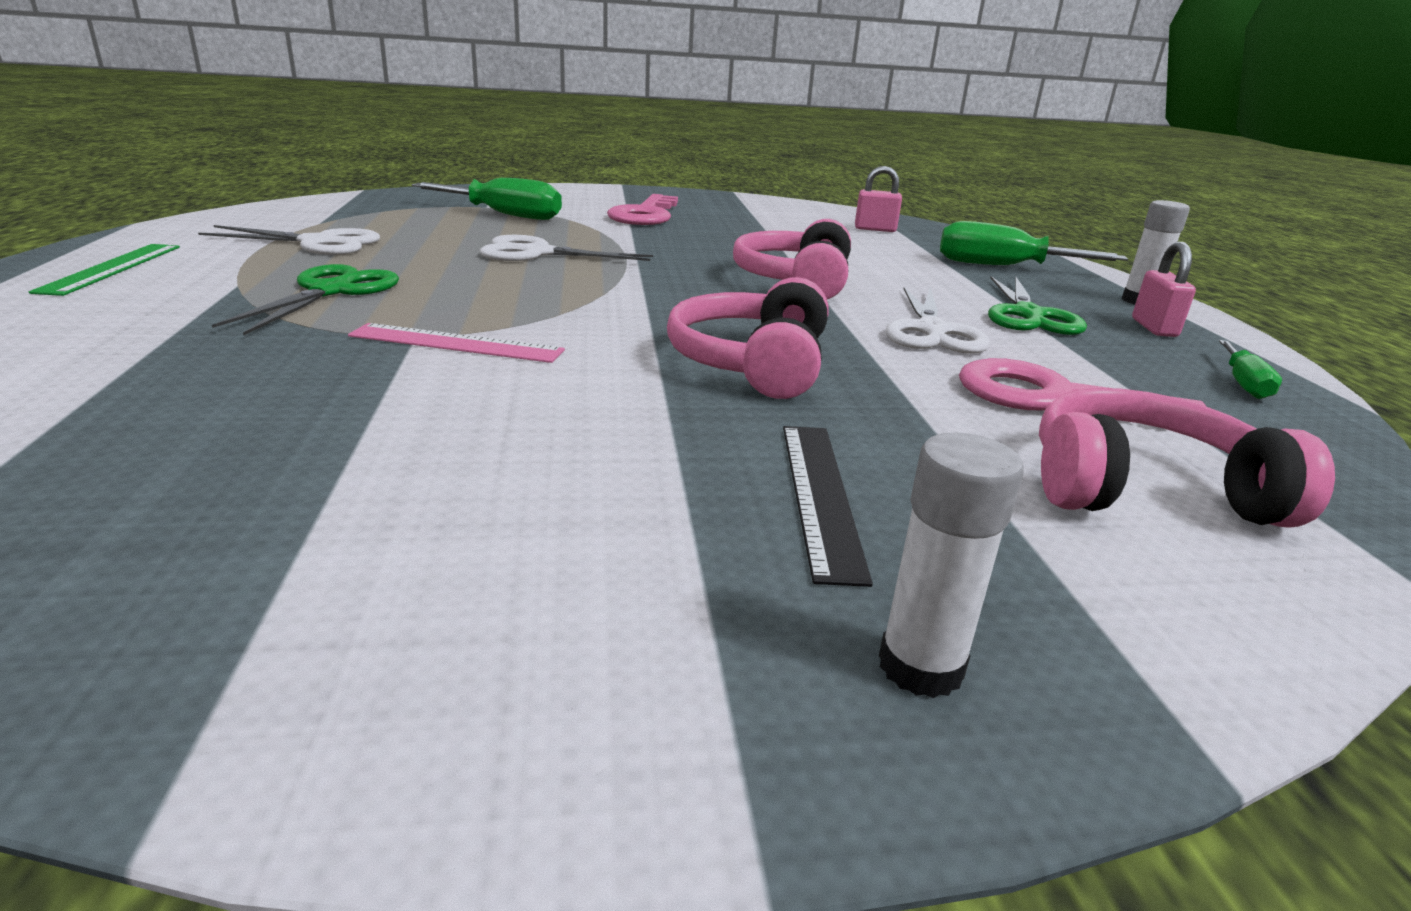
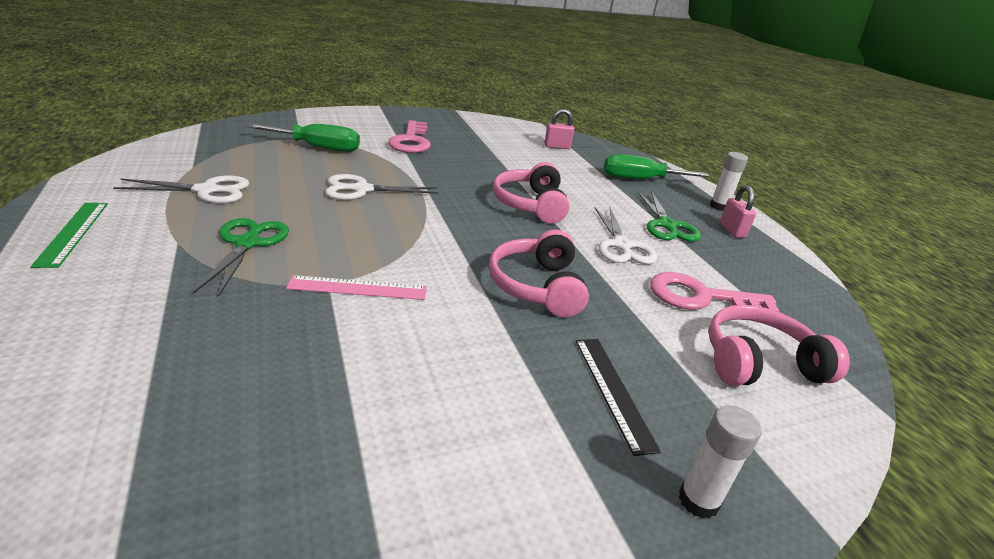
camera: 15 degrees left, 5 degrees up
green screwdriver [1219,340,1282,399] -> none

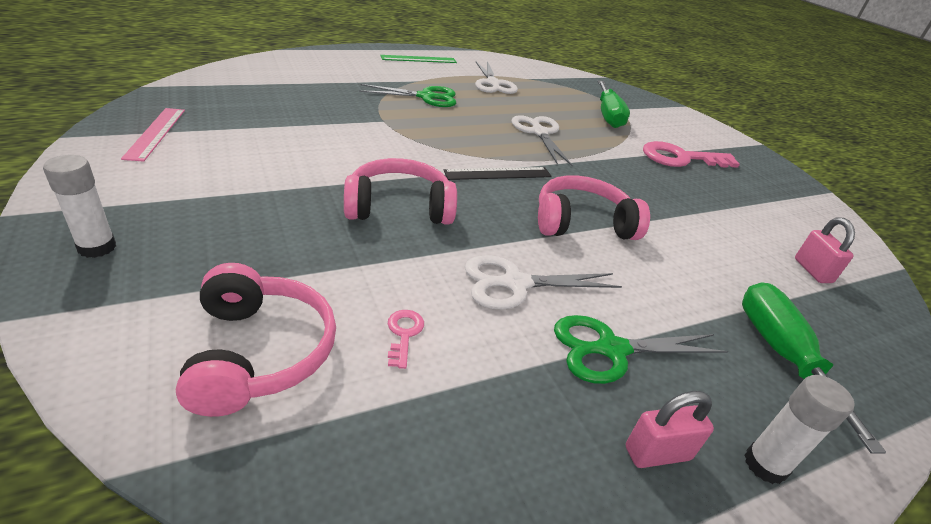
camera: 85 degrees right, 5 degrees up
pink ruler [286,275,427,300] -> pink ruler moved to [121,108,185,161]
black ruler [576,339,661,456] -> black ruler moved to [443,167,552,180]
pink key [650,272,780,312] -> pink key [388,310,424,369], size x0.44

